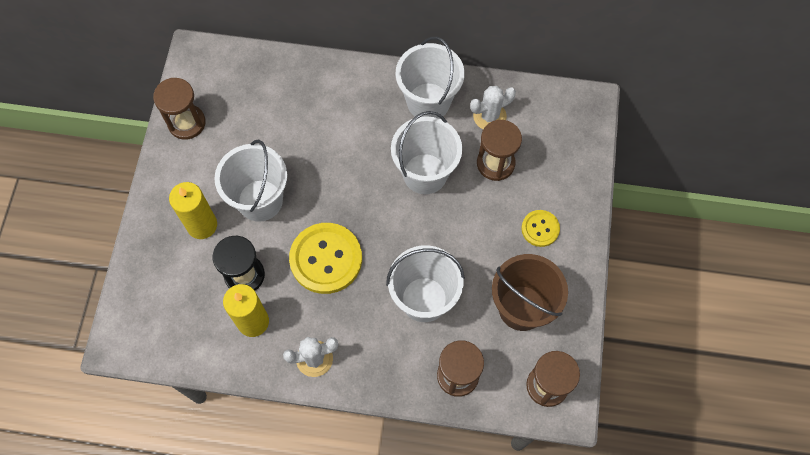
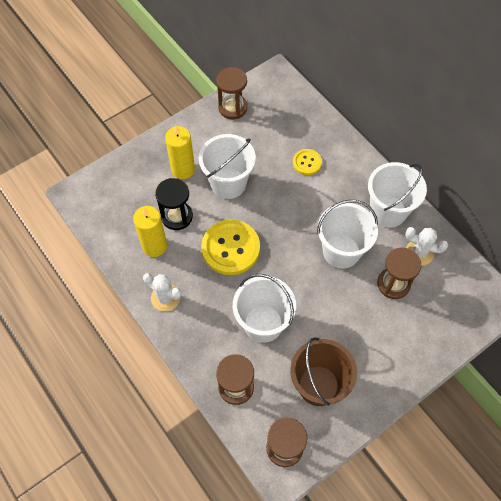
camera: 45 degrees right, 5 degrees down
yellow button [521,210,560,247] -> yellow button moved to [293,149,322,175]

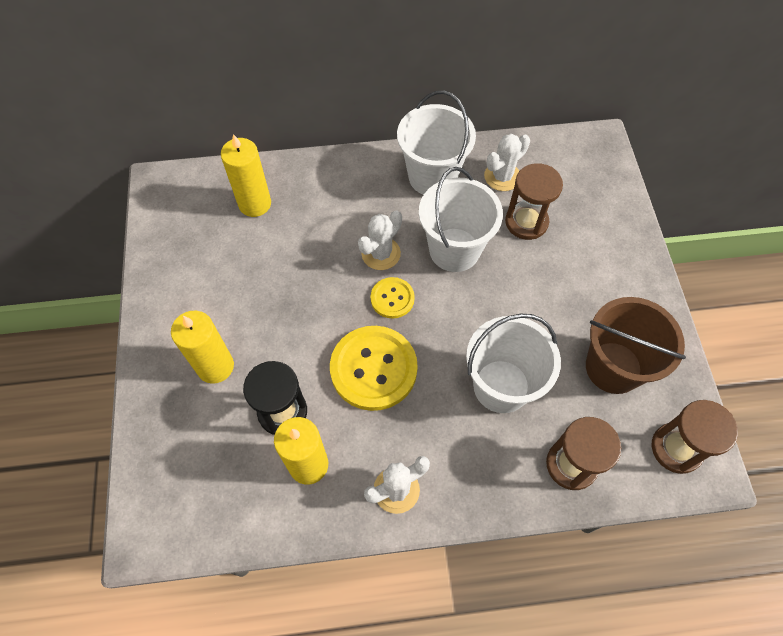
camera: 60 degrees left, 0 degrees up
white bucket [199,134,256,199] -> none
brown hourglass [217,67,247,119] -> none
yellow button [293,149,322,175] -> yellow button moved to [370,277,415,319]
none -> yellow candle [221,134,271,217]
none -> white cactus [358,210,402,270]

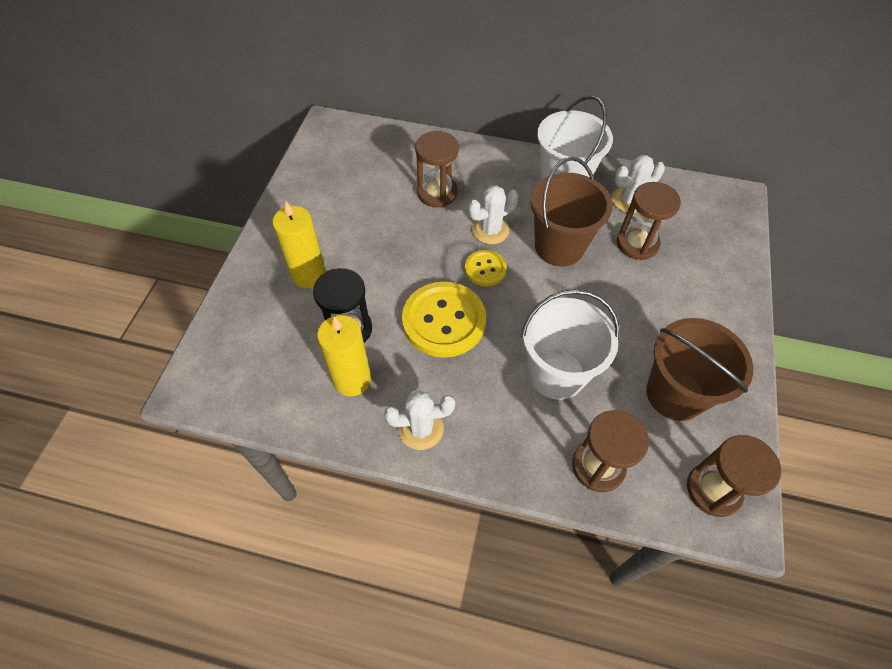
camera: 20 degrees right, 5 degrees down
yellow candle [221,134,271,217] -> none
white bucket [419,167,503,272] -> brown bucket [530,157,613,266]
none -> brown hourglass [415,131,459,207]

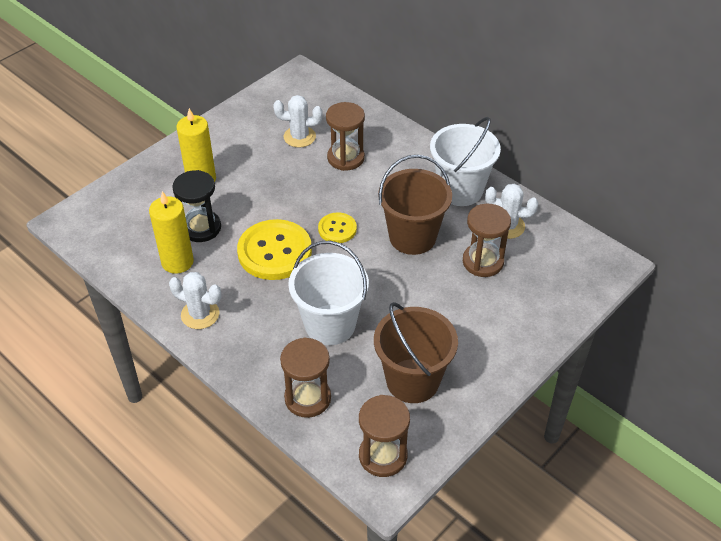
camera: 30 degrees right, 10 degrees down
white cactus [468,185,519,244] -> white cactus moved to [273,95,322,148]

